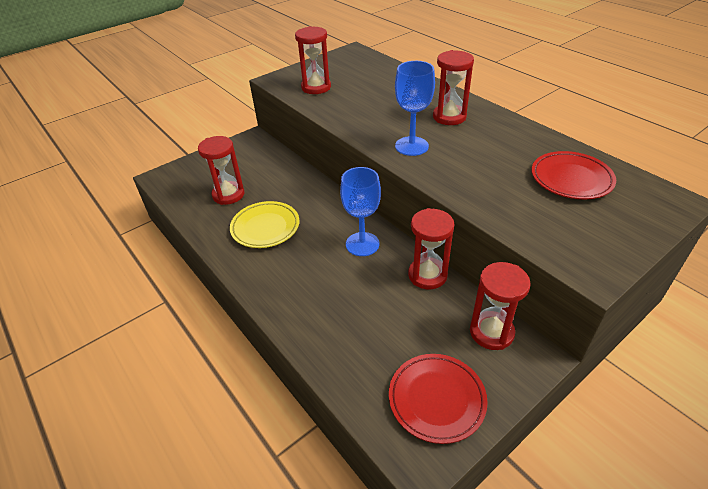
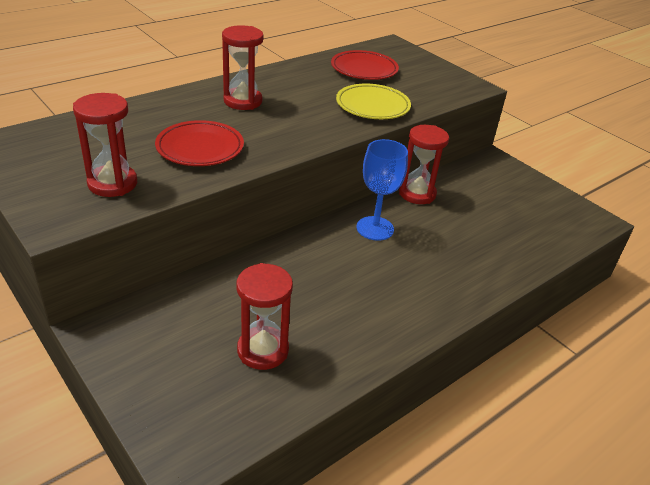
camera: 95 degrees left, 5 degrees down
yellow plate [230,201,299,248] -> yellow plate moved to [336,84,411,119]
red plate [389,354,488,444] -> red plate moved to [155,120,244,166]
blue goblet [395,61,435,156] -> none
red hourglass [470,262,531,350] -> none

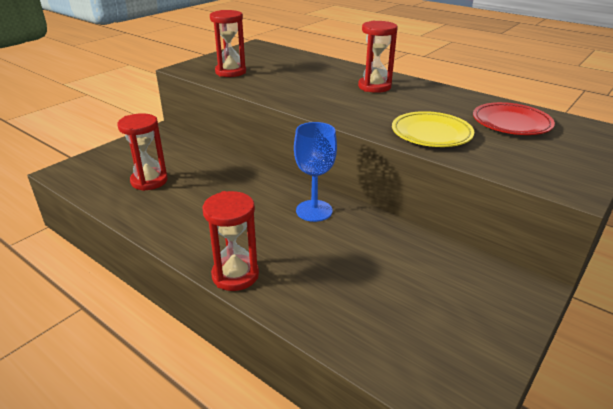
camera: 80 degrees right, 5 degrees down
red plate [155,120,244,166] -> none
red hourglass [399,125,449,204] -> red hourglass moved to [203,191,259,291]

